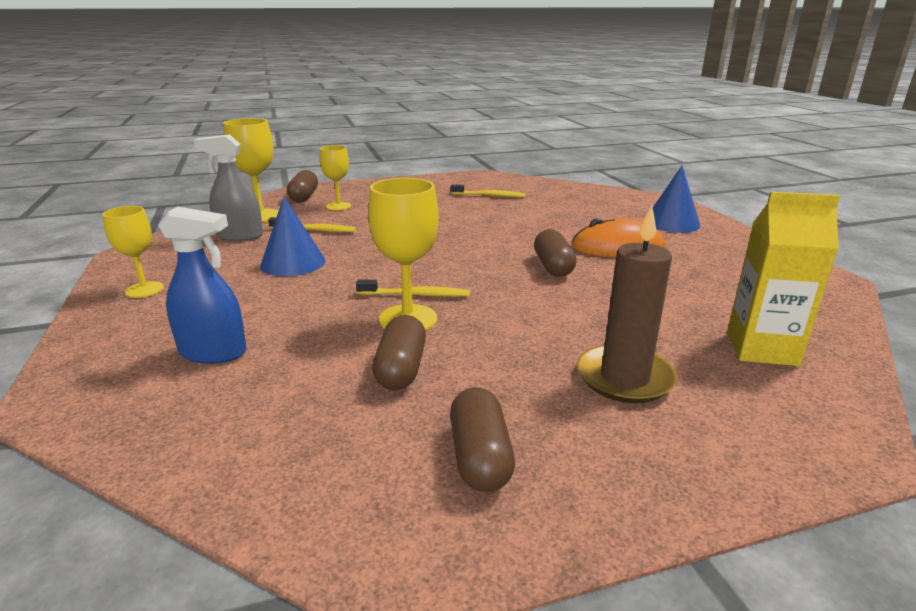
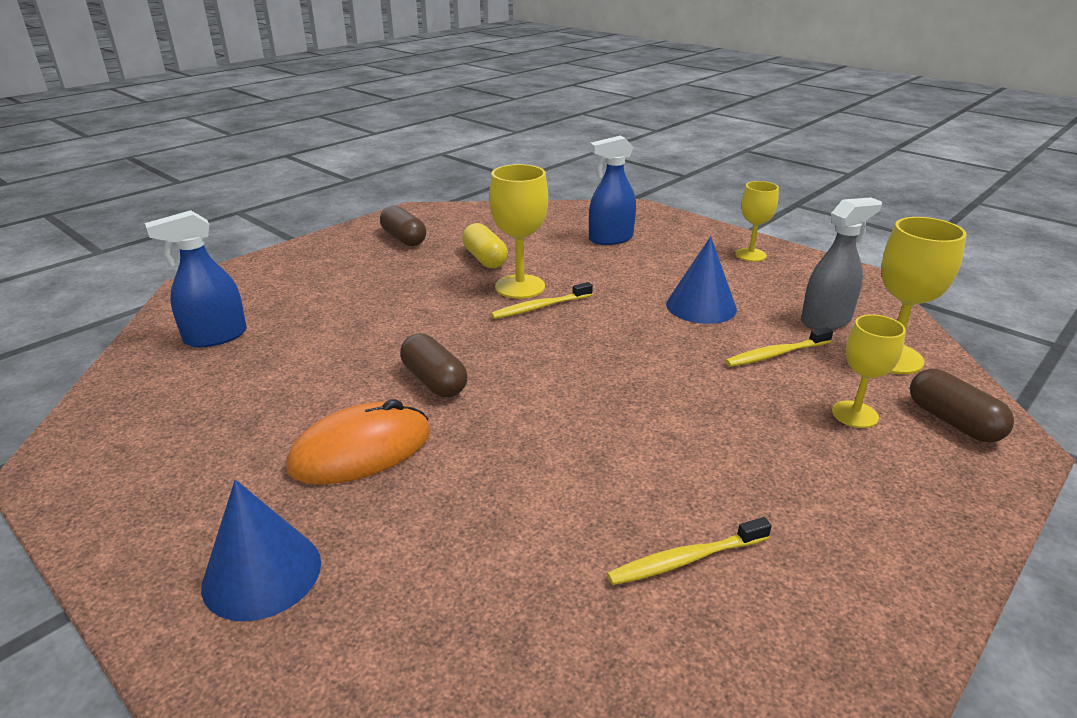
camera: 150 degrees right, 5 degrees up
brown capsule [372,315,426,390] -> yellow capsule [462,223,508,268]
brown candle [577,206,677,403] -> none
yellow carton [727,192,840,366] -> blue spray bottle [145,210,247,348]

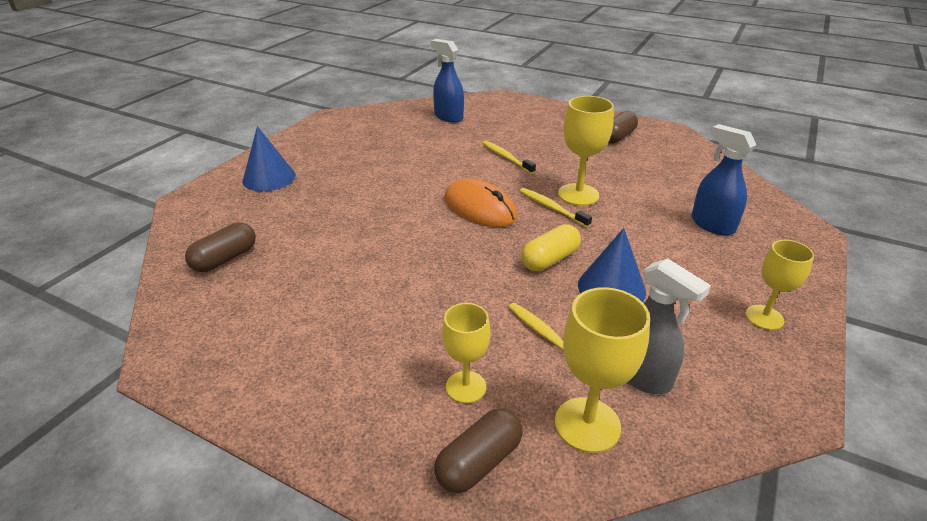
camera: 75 degrees right, 5 degrees up
orange mouse [286,399,431,485] -> orange mouse moved to [444,179,517,227]
brown capsule [400,333,467,397] -> brown capsule moved to [185,222,256,272]
yellow capsule [462,223,508,268] -> yellow capsule moved to [521,224,581,271]
yellow toothbrush [607,517,772,585] -> yellow toothbrush moved to [482,141,536,174]

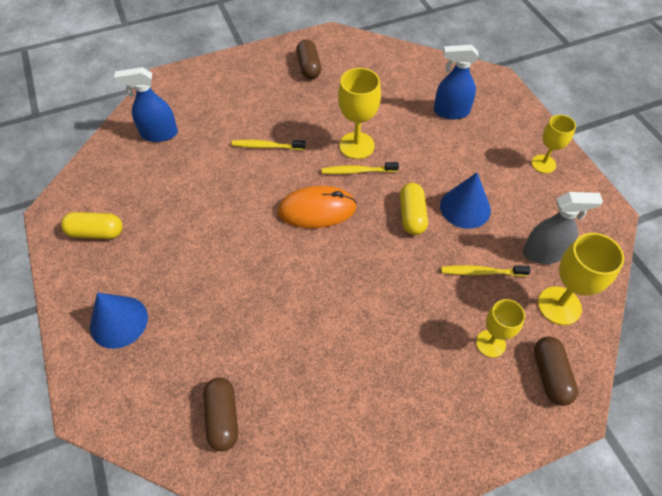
camera: 50 degrees left, 20 degrees up
none -> yellow capsule [61,212,123,239]

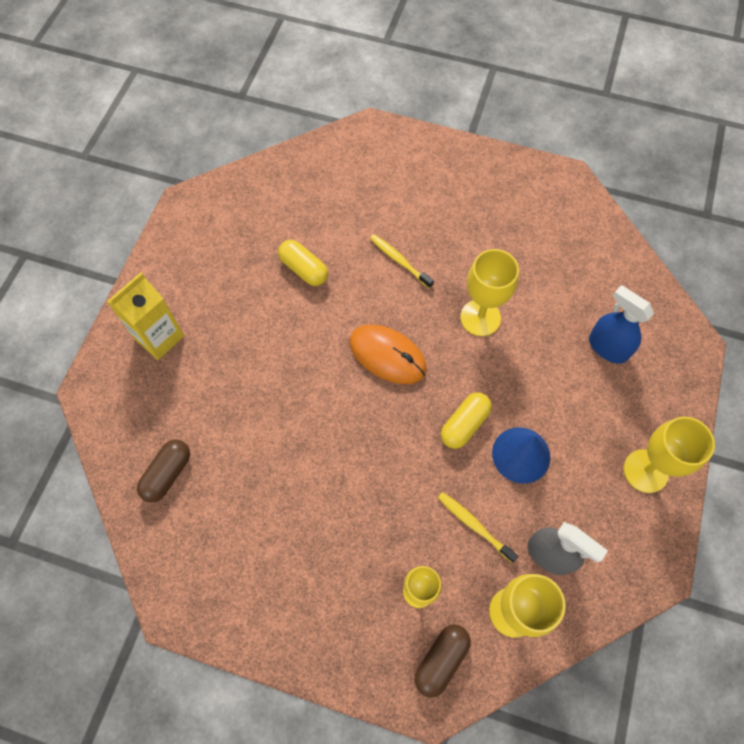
camera: 40 degrees right, 10 degrees up
yellow capsule [61,212,123,239] -> yellow capsule moved to [278,240,328,286]
blue cone [90,292,148,349] -> yellow carton [107,272,184,360]
blue spray bottle [114,67,178,142] -> none
brown capsule [296,39,321,79] -> none
yellow toothbrush [322,162,399,174] -> none
yellow goblet [532,115,576,173] -> yellow goblet [624,417,715,493], size x1.51

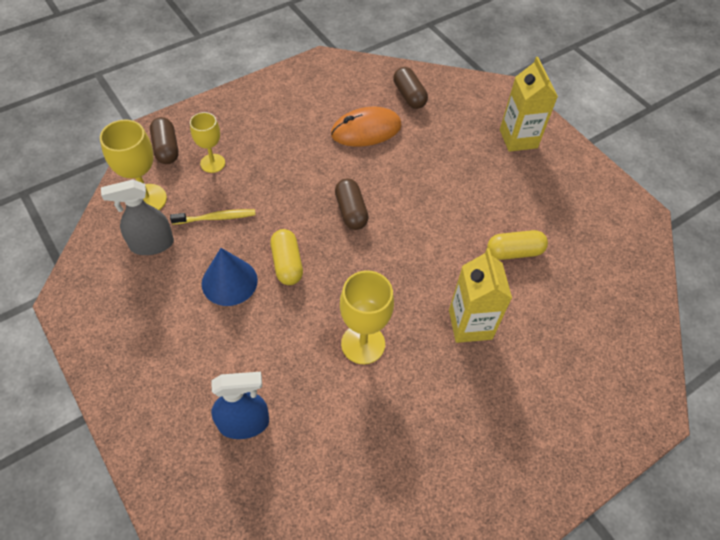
camera: 125 degrees right, 10 degrees down
orange mouse [350,324,427,384] -> orange mouse moved to [331,107,402,147]
yellow toothbrush [370,234,434,289] -> yellow carton [449,248,512,343]
yellow goblet [624,417,715,493] -> none
none -> brown capsule [335,179,369,230]

